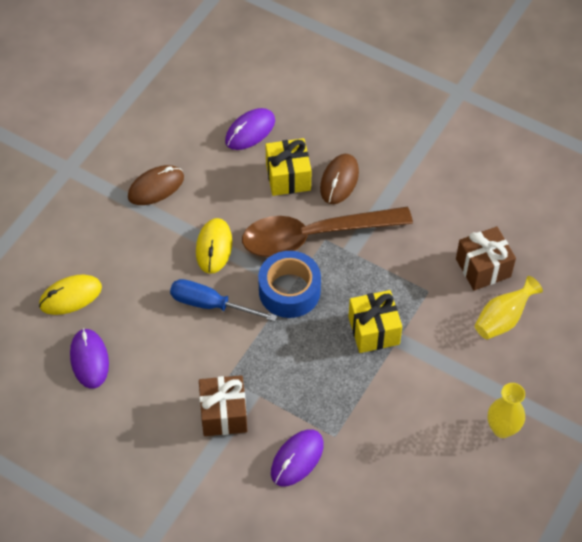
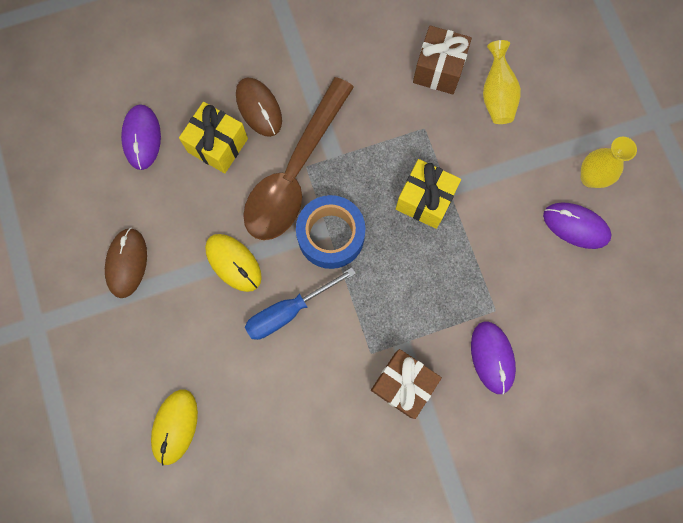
camera: 50 degrees left, 20 degrees up
purple mouse [70,328,109,389] -> purple mouse moved to [543,202,612,249]

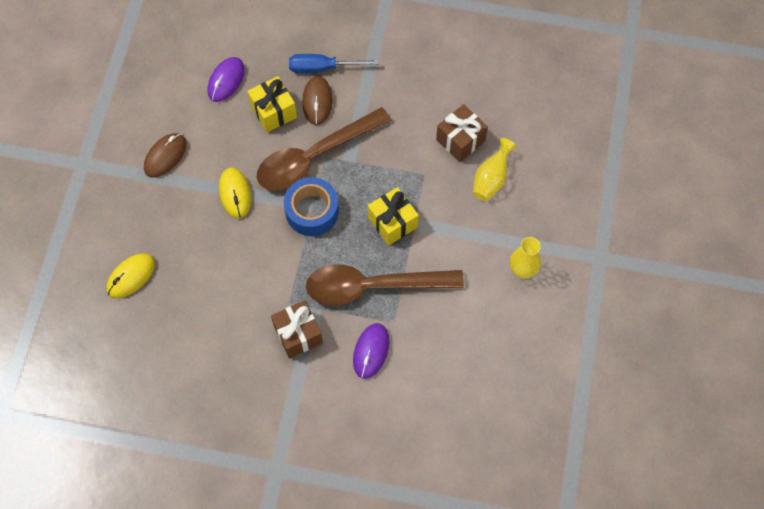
camera: 30 degrees right, 10 degrees down
blue screwdriver [245,267,356,340] -> blue screwdriver moved to [289,54,379,73]
purple mouse [543,202,612,249] -> none
none -> brown spoon [306,265,464,306]

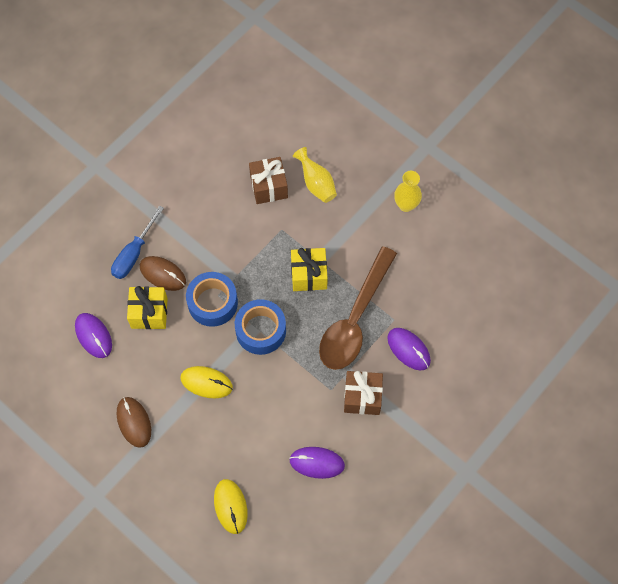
camera: 60 degrees left, 0 degrees up
brown spoon [256,107,391,190] -> blue tape [186,272,238,327]
none -> purple mouse [289,447,345,479]

